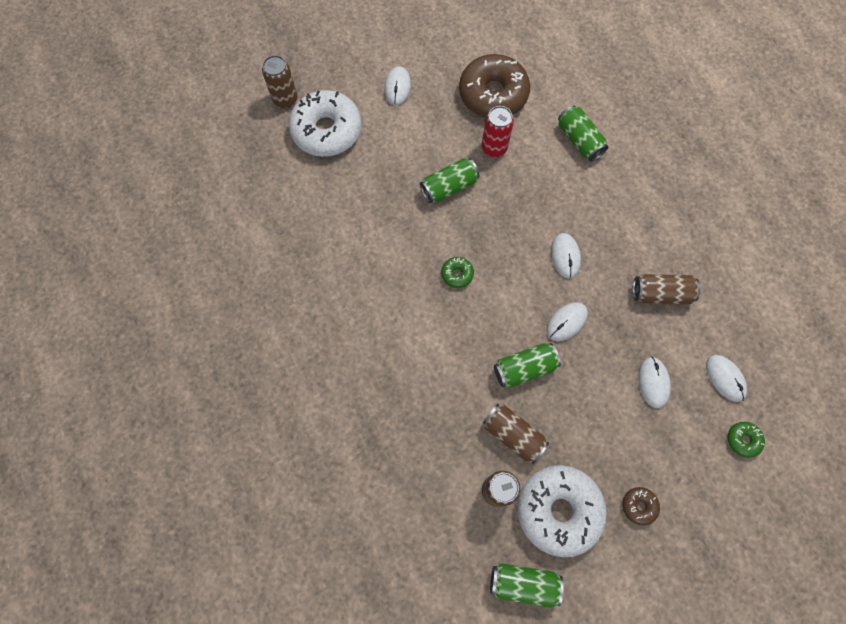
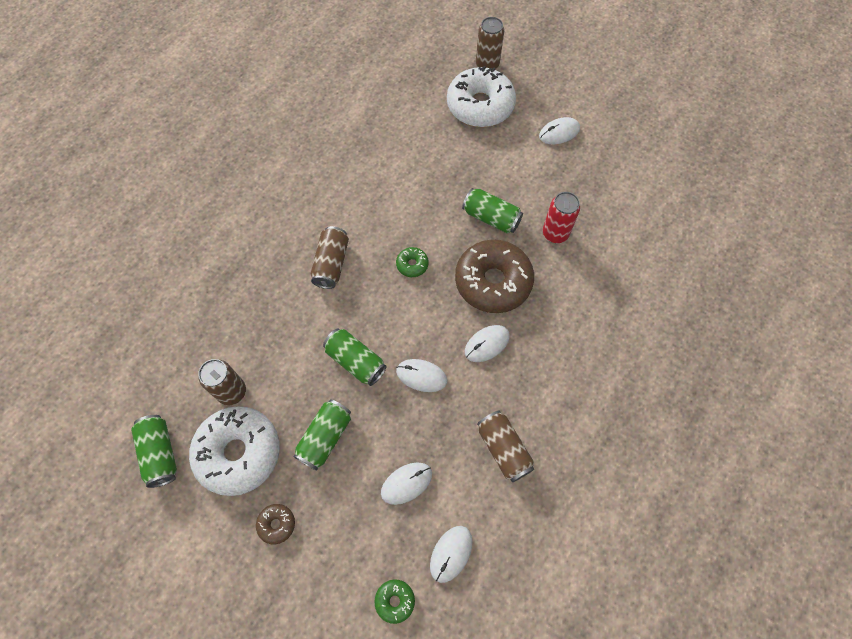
camera: 60 degrees right, 5 degrees down
brown donut [459,54,530,117] -> brown donut moved to [455,239,534,313]
brown can [483,404,549,464] -> brown can moved to [311,226,349,289]
green can [558,105,608,162] -> green can moved to [293,399,351,471]

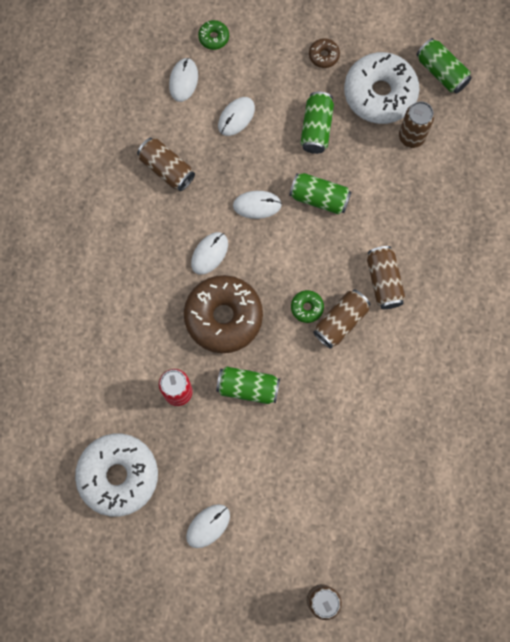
camera: 160 degrees right, 10 degrees up
white donut [447,66,516,127] -> white donut moved to [75,434,158,516]
none -> brown can [313,289,370,349]

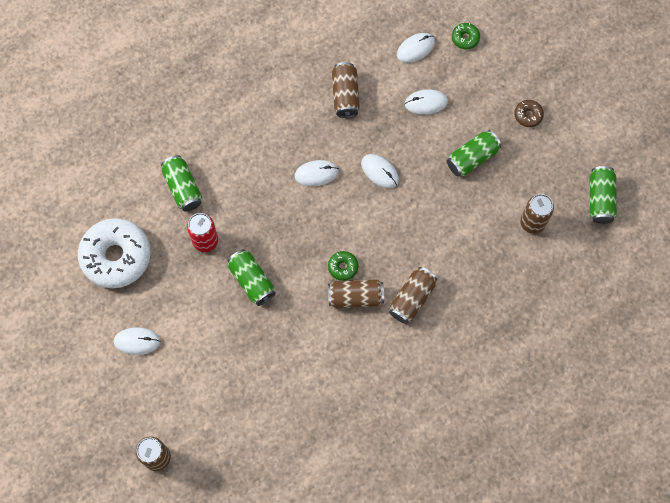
camera: 45 degrees right, 5 degrees down
brown donut [184,275,263,353] -> none
green can [289,173,351,214] -> green can moved to [161,155,202,212]
white donut [344,52,419,124] -> none

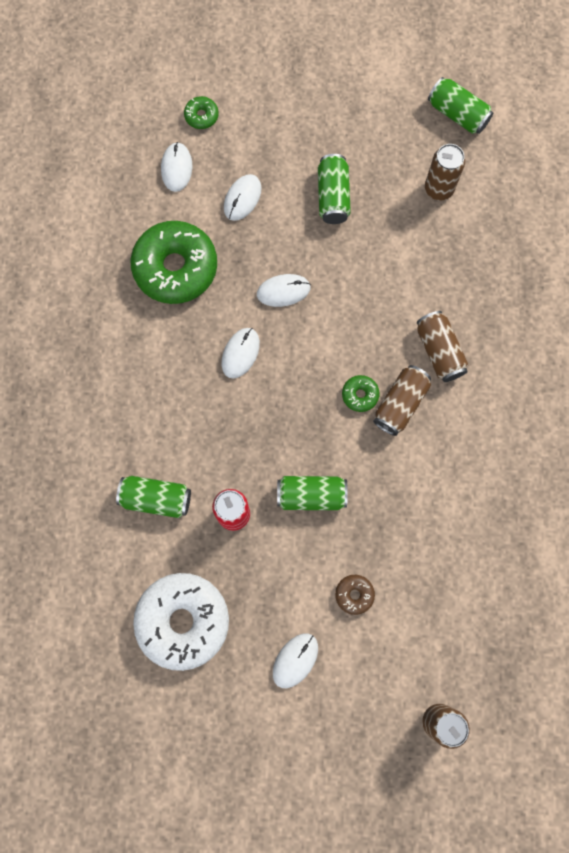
camera: 55 degrees left, 5 degrees up
brown can [332,62,360,118] -> green donut [131,221,217,304]
brown donut [514,100,544,127] -> brown donut moved to [335,575,375,615]

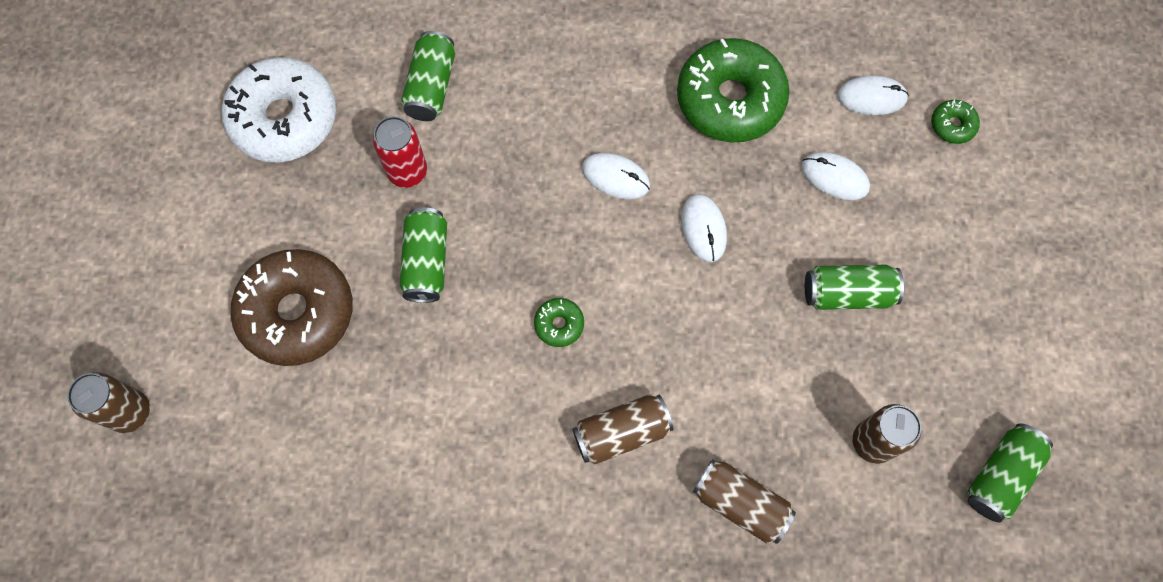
camera: 90 degrees right, 5 degrees down
white mouse [273,633,318,688] -> none
brown donut [335,575,375,615] -> brown donut [230,249,353,366], size x2.36
brown can [373,365,431,436] -> brown can moved to [693,459,796,544]

